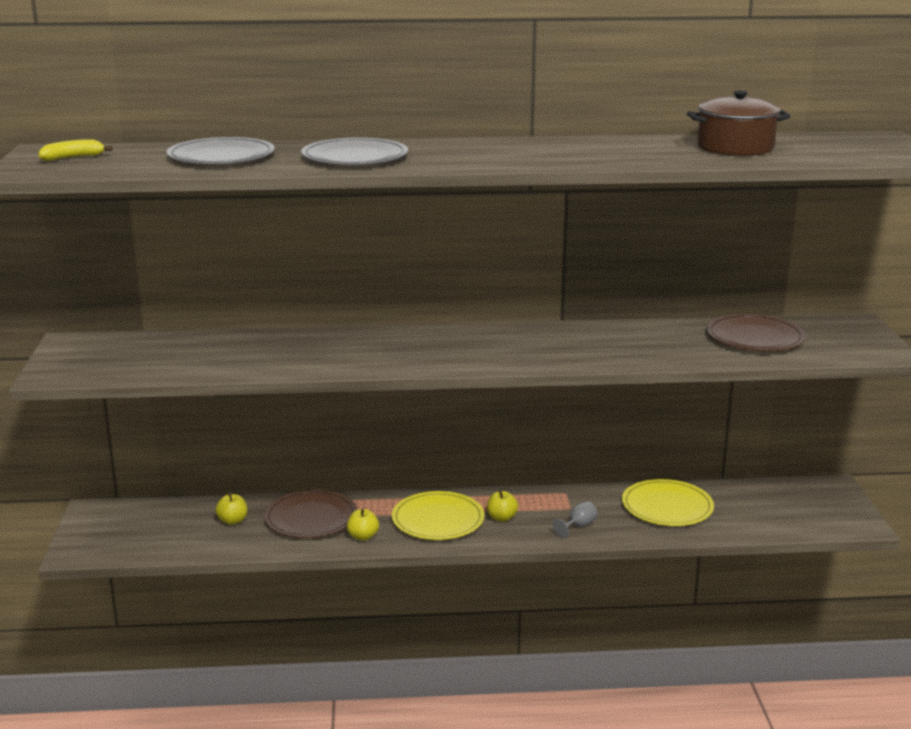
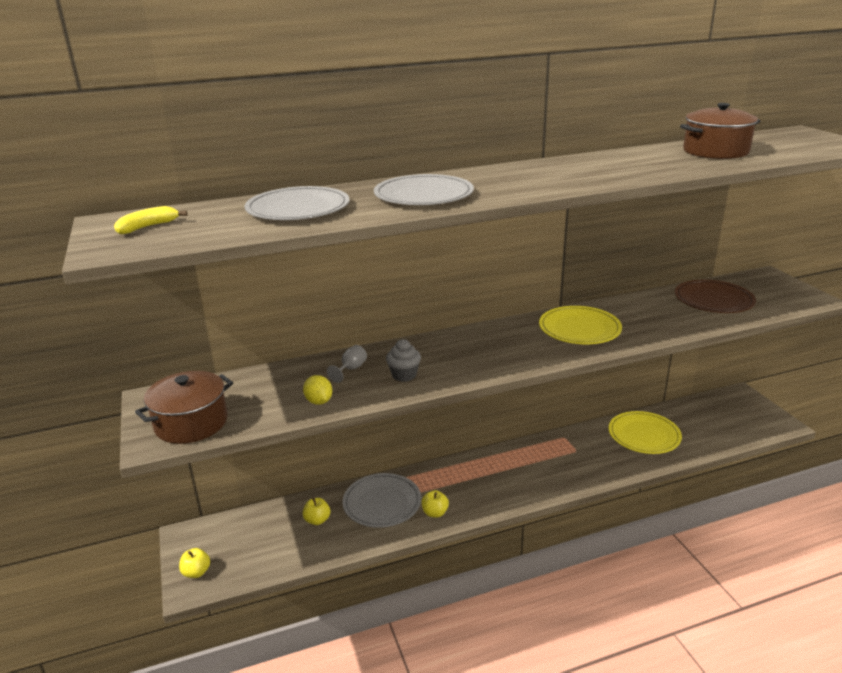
camera: 15 degrees left, 5 degrees up
brown plate [264,489,357,538] -> grey plate [342,473,421,528]
yellow plate [392,491,485,540] -> yellow plate moved to [539,306,622,344]
yellow apple [487,490,518,522] -> yellow apple moved to [179,548,210,578]
grey goblet [553,501,598,538] -> grey goblet moved to [327,345,367,383]
none -> brown pot [135,371,233,444]
none -> yellow lemon [303,375,332,405]
none -> grey cupcake [386,339,421,382]

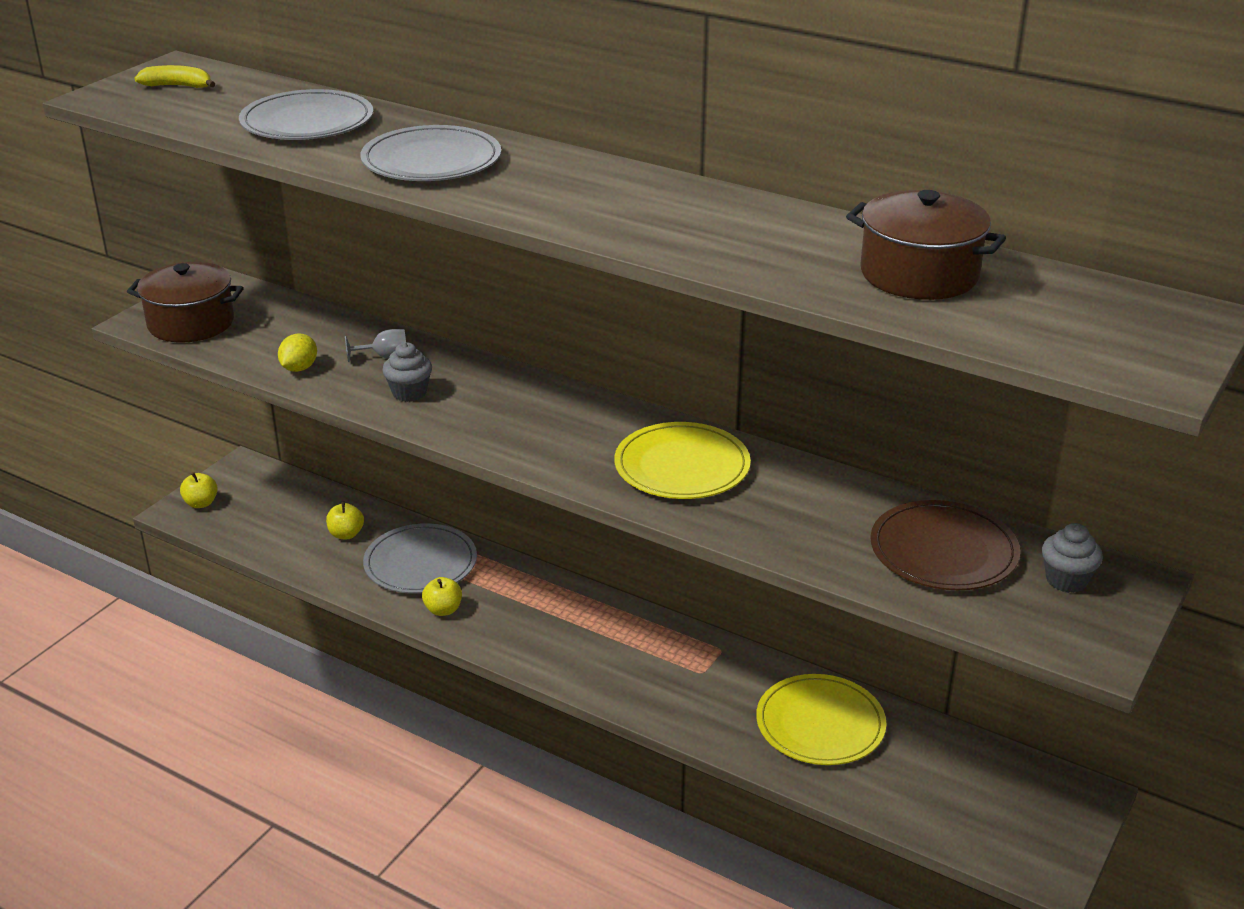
camera: 50 degrees right, 5 degrees up
none -> grey cupcake [1042,523,1103,593]

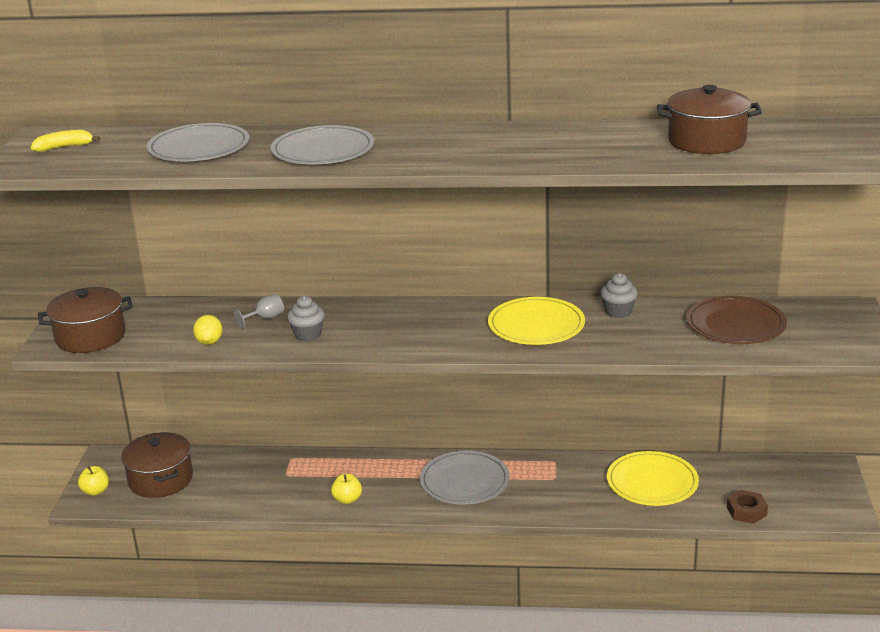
camera: 25 degrees left, 5 degrees down
yellow apple [326,502,364,539] -> none
grey plate [363,523,477,594] -> grey plate moved to [420,451,510,505]
grey cupcake [1042,523,1103,593] -> grey cupcake moved to [600,273,638,318]
none -> brown pot [121,432,193,498]
none -> brown nut [727,490,768,524]

